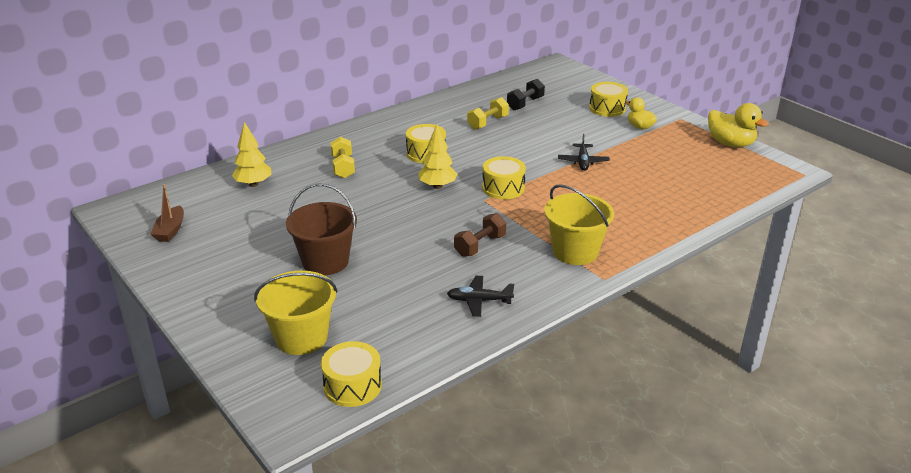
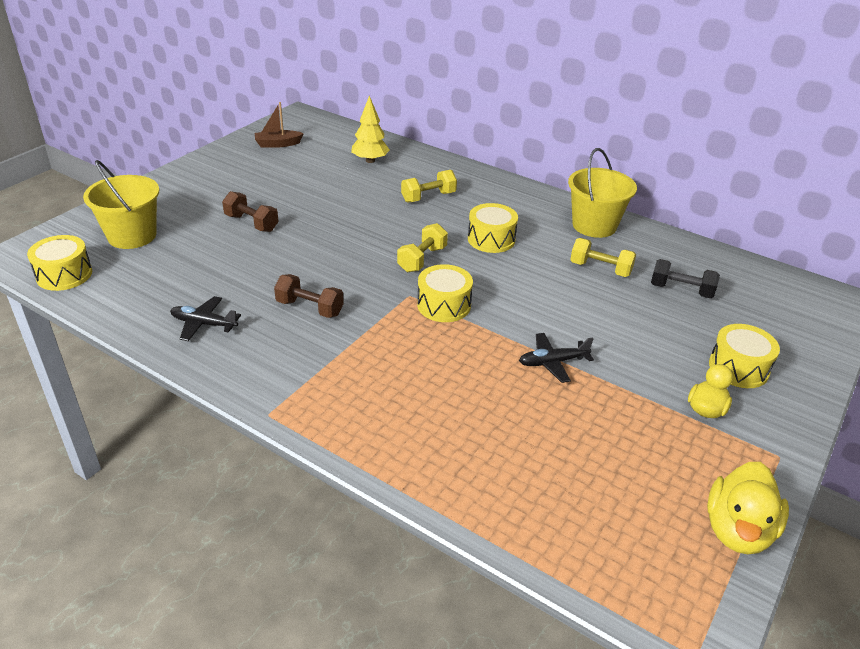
camera: 70 degrees right, 5 degrees up
brown bucket [286,184,357,275] -> brown dumbbell [222,191,279,232]
yellow tree [418,124,457,189] -> yellow dumbbell [397,223,448,272]
black plane [447,276,514,317] -> black plane turned 60 degrees counterclockwise [170,296,241,341]
yellow bucket [544,184,614,265] -> yellow bucket moved to [568,148,637,238]

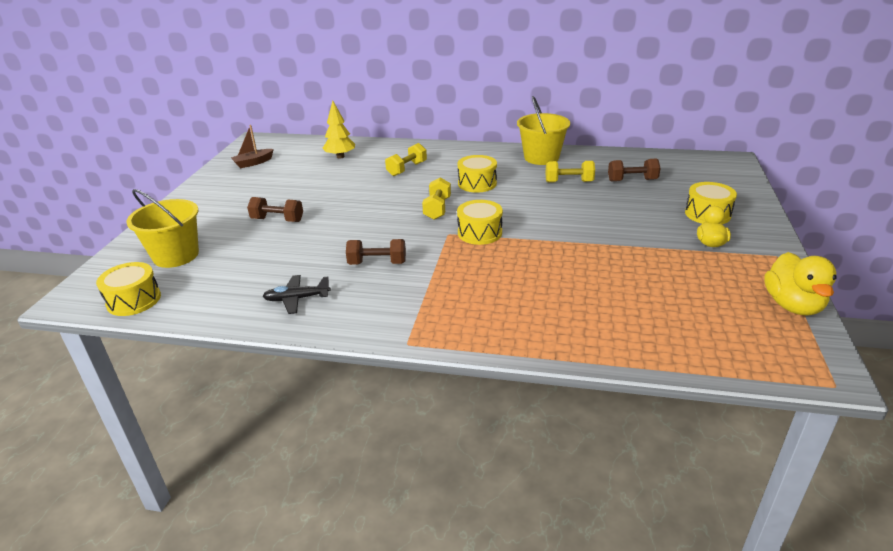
camera: 20 degrees left, 5 degrees down
black plane [519,333,594,383] -> none
black dumbbell [651,259,720,298] -> brown dumbbell [608,158,661,182]

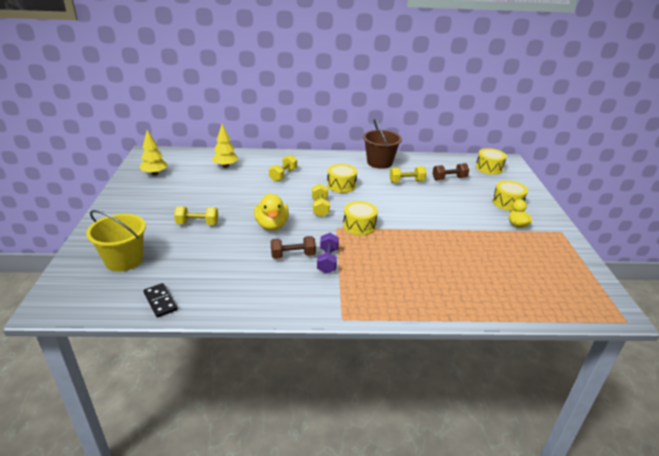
camera: 15 degrees left, 0 degrees up
yellow drum [96,262,161,316] -> yellow drum moved to [476,148,507,175]
brown boat [231,125,274,168] -> yellow tree [139,130,167,175]
brown dumbbell [247,197,303,222] -> yellow dumbbell [174,206,218,225]
black plane [263,275,331,314] -> none
yellow bucket [517,96,570,165] -> brown bucket [363,119,402,169]
yellow duck [764,252,837,316] -> yellow duck moved to [254,193,289,231]
none -> black domino [143,283,178,318]
none -> purple dumbbell [317,233,339,274]

